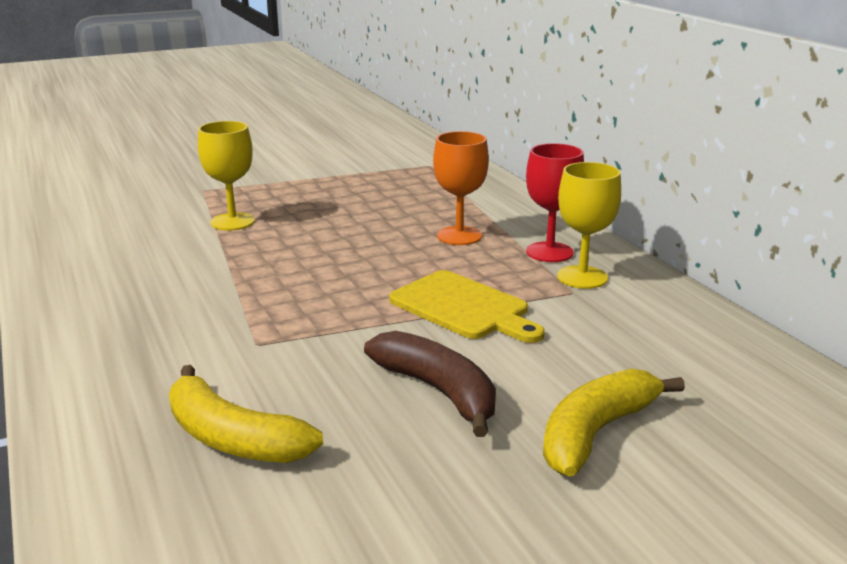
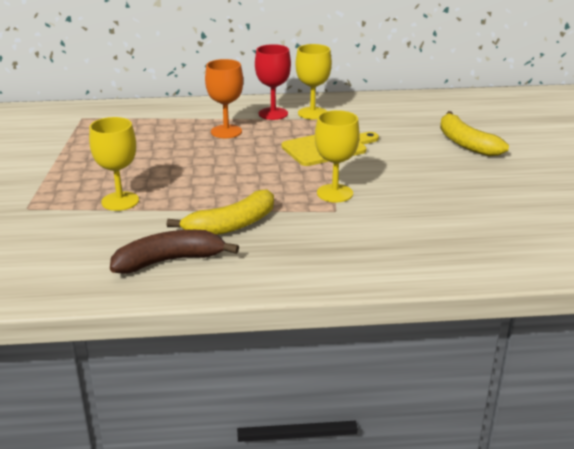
camera: 70 degrees left, 5 degrees up
yellow banana [169,365,323,463] -> yellow banana moved to [167,189,274,235]
brown banana [364,331,496,437] -> brown banana moved to [110,230,239,274]
none -> yellow goblet [315,110,360,202]

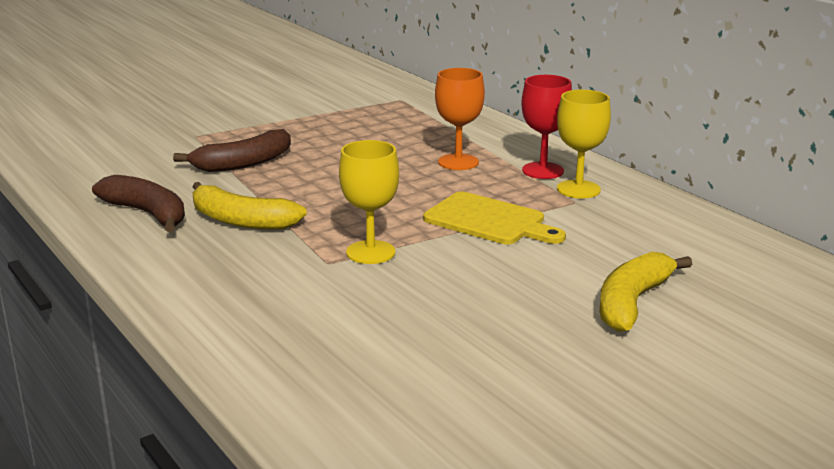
camera: 60 degrees right, 5 degrees down
yellow goblet [89,117,139,211] -> brown banana [173,129,291,172]

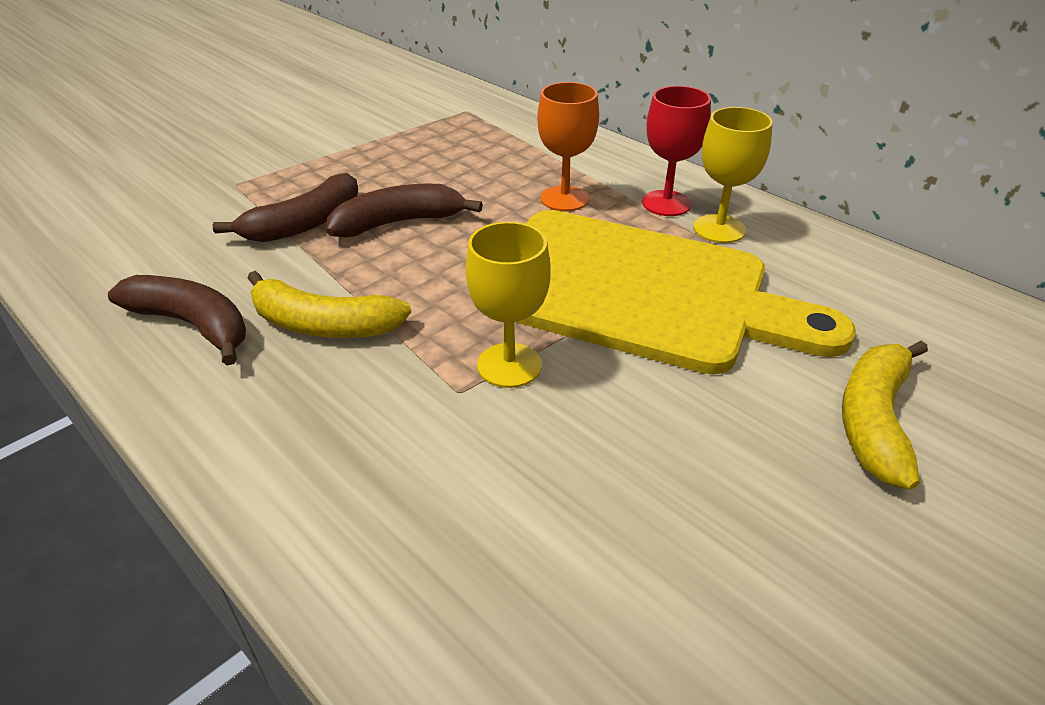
camera: 10 degrees left, 15 degrees up
yellow cutting board [423,192,566,244] -> yellow cutting board [474,210,856,375], size x1.99
none -> brown banana [326,184,483,238]

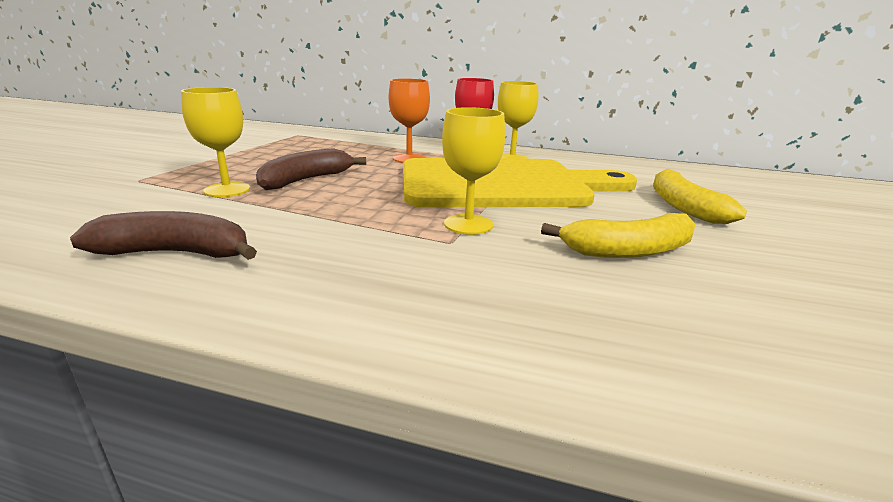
camera: 30 degrees left, 15 degrees down
brown banana [212,173,358,242] -> yellow goblet [181,87,250,197]
yellow banana [248,271,411,338] -> yellow banana moved to [541,213,695,258]

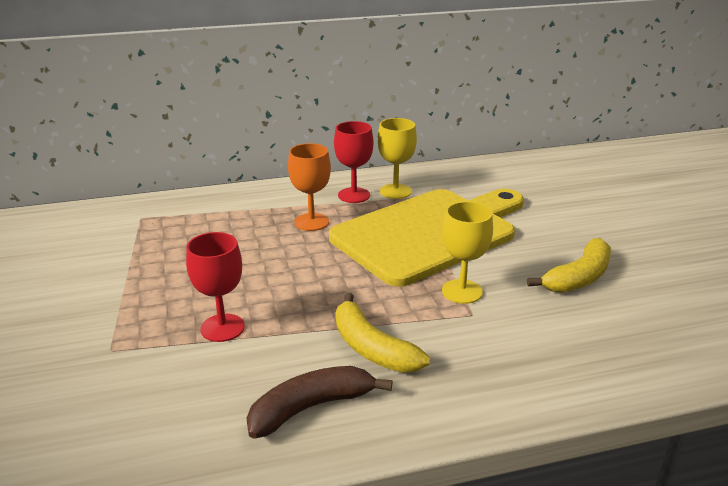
camera: 30 degrees left, 5 degrees up
yellow goblet [181,87,250,197] -> red goblet [186,232,245,342]
brown banana [256,148,366,190] -> none
yellow banana [653,168,747,224] -> yellow banana moved to [336,293,430,372]

